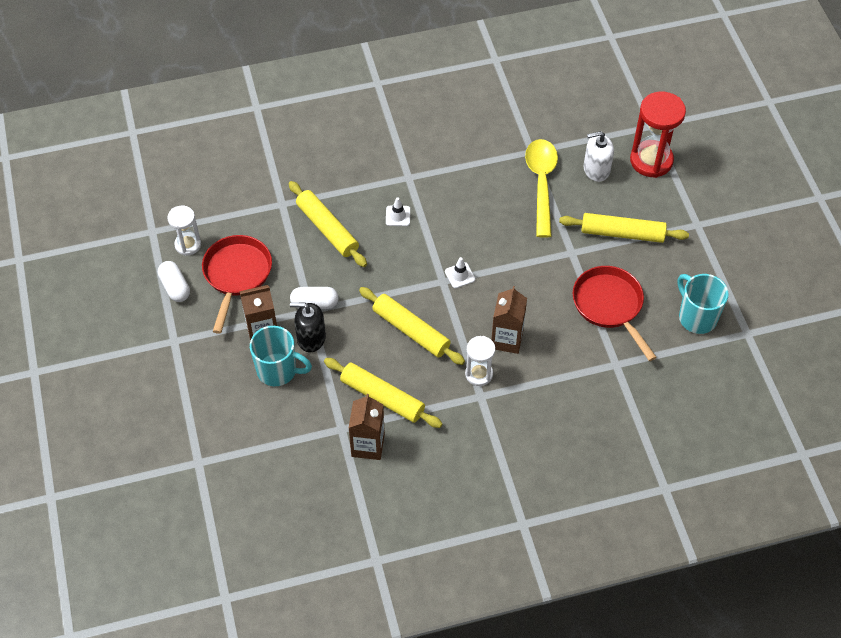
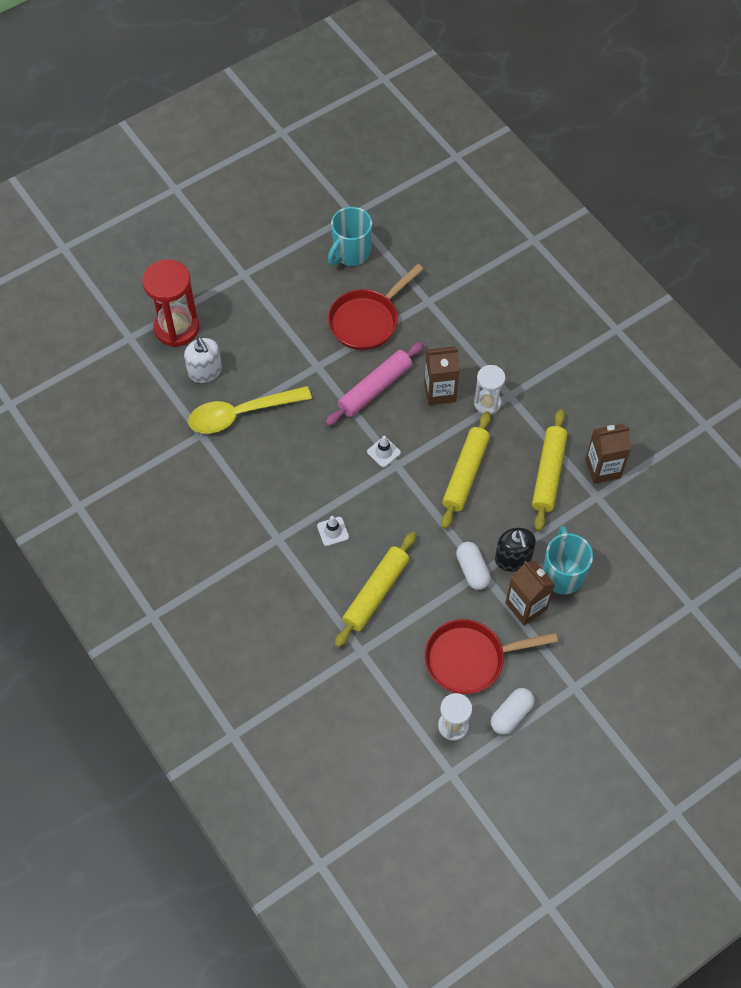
camera: 110 degrees left, 5 degrees up
yellow rolling pin [559,213,689,243] -> none
none -> pink rolling pin [325,342,424,426]

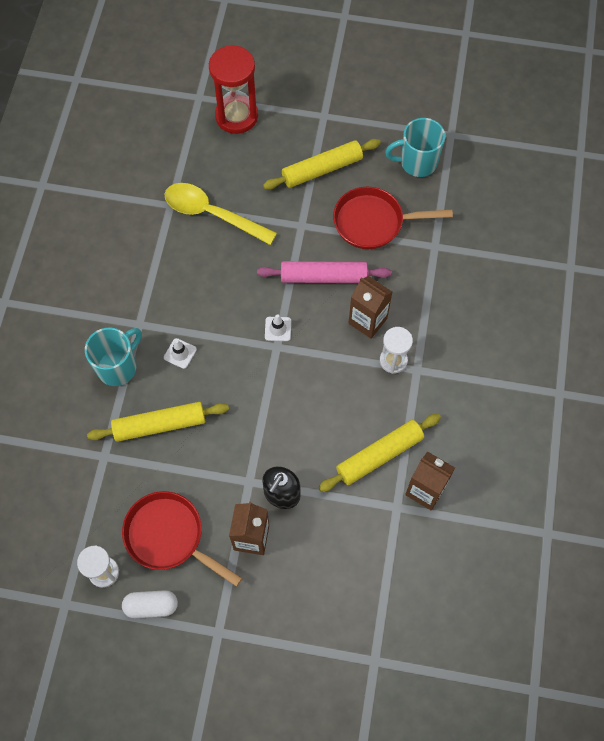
camera: 45 degrees right, 5 degrees up
white soap dispenser [184,337,222,383] -> none
yellow rolling pin [441,411,491,529] -> yellow rolling pin moved to [263,139,381,190]
white capsule [456,542,491,590] -> none
turquoise mug [543,526,593,594] -> turquoise mug moved to [85,327,142,386]

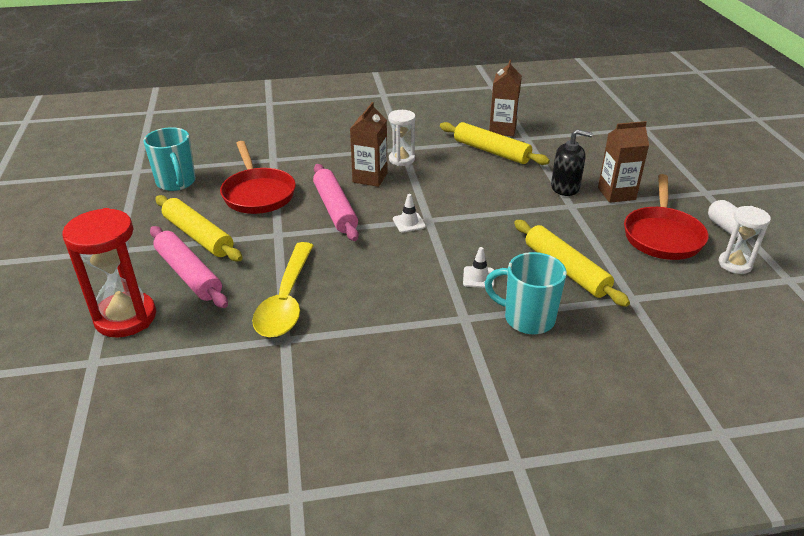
camera: 110 degrees left, 30 degrees down
none -> pink rolling pin [150,226,228,308]

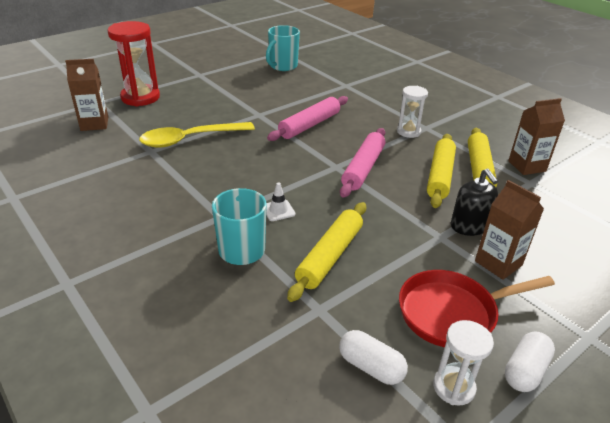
camera: 60 degrees right, 0 degrees up
pink rolling pin [150,226,228,308] -> pink rolling pin moved to [340,128,385,198]
yellow rolling pin [155,195,242,262] -> yellow rolling pin moved to [427,134,456,208]
red pan [220,141,296,214] -> none
brown carton [350,102,388,187] -> brown carton moved to [65,59,108,131]
white traffic cone [393,194,426,233] -> none
none -> white capsule [339,330,408,385]

